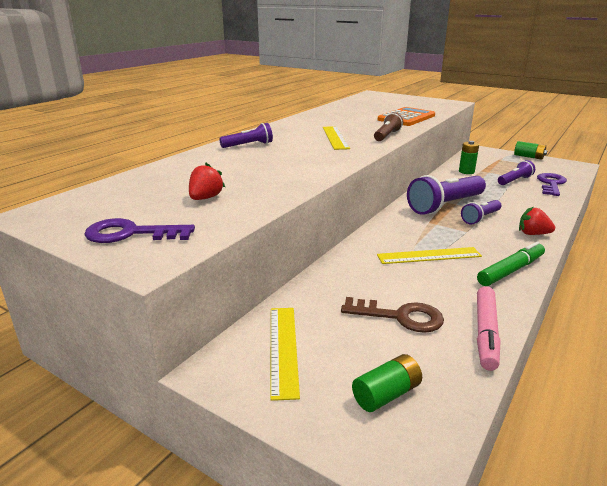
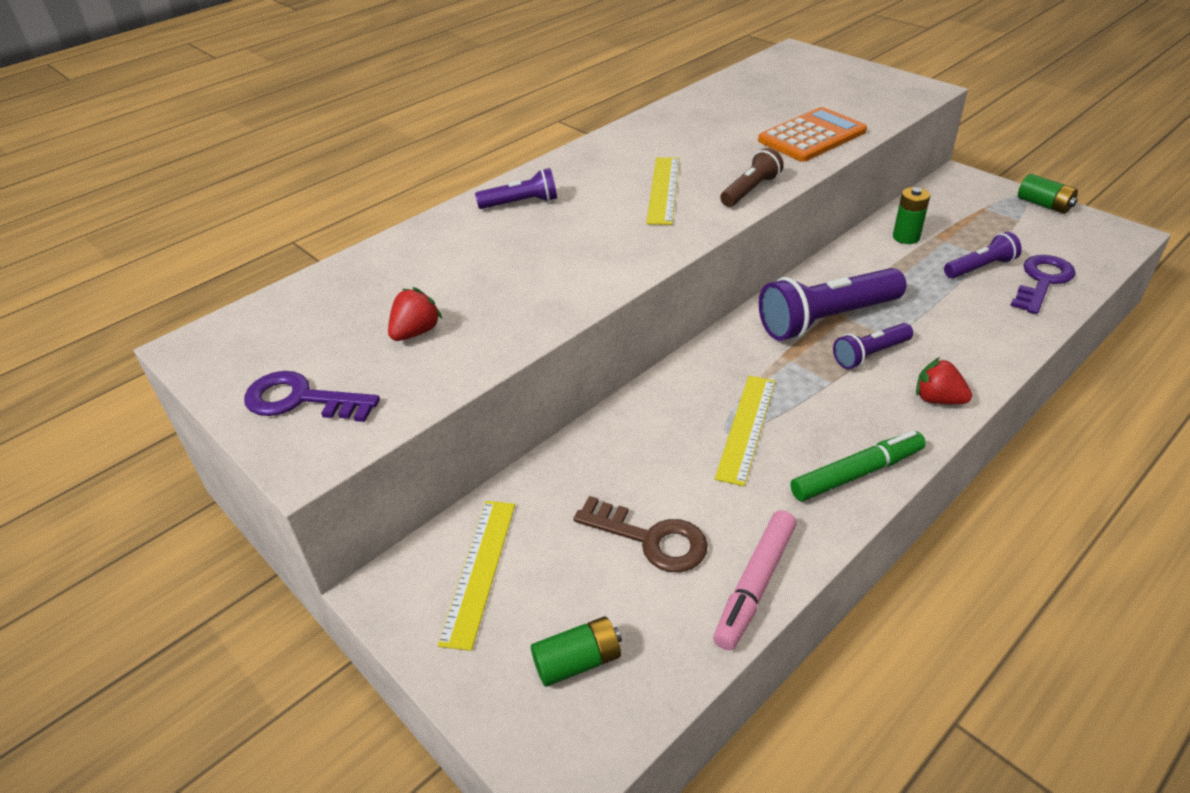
camera: 15 degrees right, 15 degrees up
yellow ruler [377,247,482,264] -> yellow ruler turned 75 degrees counterclockwise [715,376,775,486]

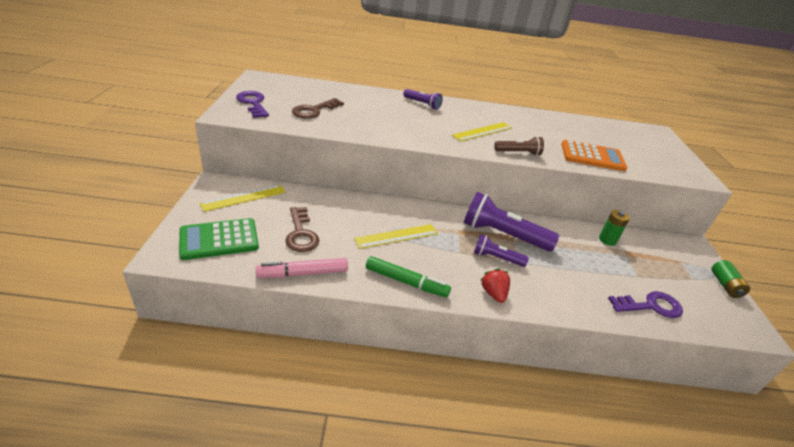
camera: 40 degrees right, 5 degrees down
red strawberry [388,287,442,341] -> brown key [292,98,344,119]
green battery [531,616,622,687] -> green calculator [179,218,259,260]
purple flashlight [944,232,1022,278] -> none

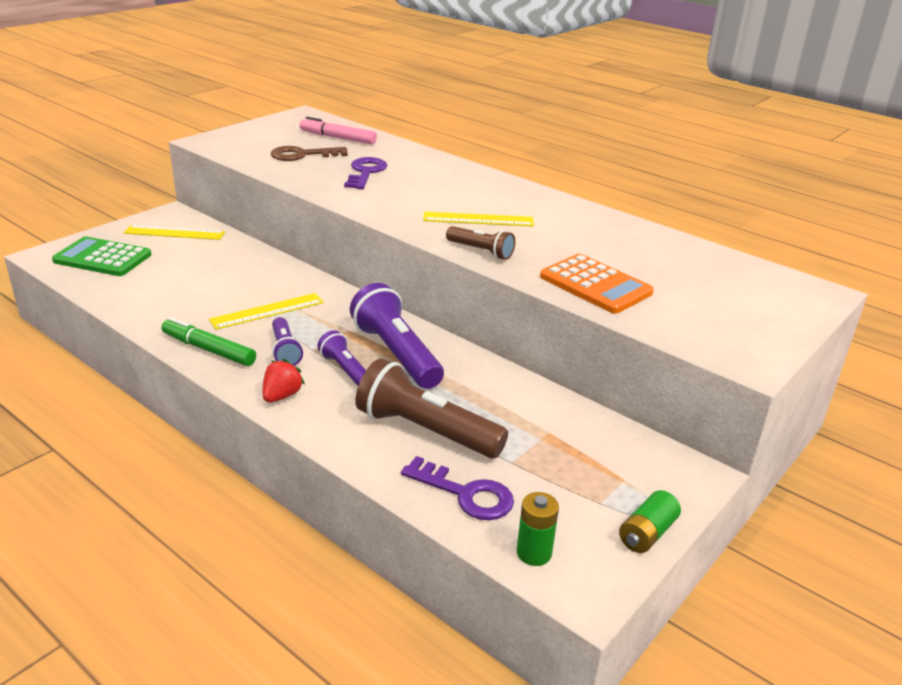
camera: 40 degrees right, 5 degrees down
purple key [236,91,269,118] -> purple key moved to [344,157,387,189]
pink marker [256,258,348,278] -> pink marker moved to [300,117,377,145]
brown key [285,207,319,252] -> none
yellow ruler [354,224,438,249] -> yellow ruler turned 45 degrees counterclockwise [209,293,323,330]
green marker [366,256,451,298] -> green marker turned 150 degrees clockwise [162,317,256,366]
purple flashlight [403,89,443,110] -> purple flashlight moved to [272,317,303,366]
green battery [599,210,630,246] -> green battery moved to [517,492,559,566]
none -> brown flashlight [355,358,508,458]

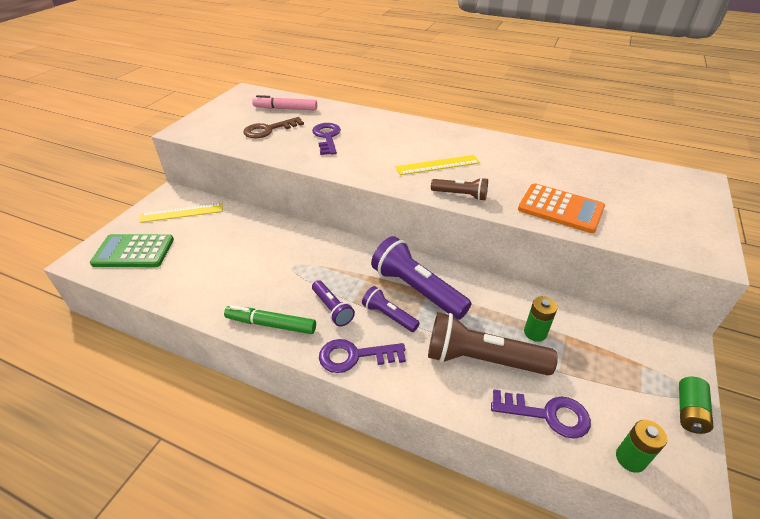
camera: 15 degrees left, 10 degrees up
yellow ruler [209,293,323,330] -> none
red strawberry [263,359,305,402] -> purple key [319,339,406,373]
none -> green battery [524,296,558,342]

